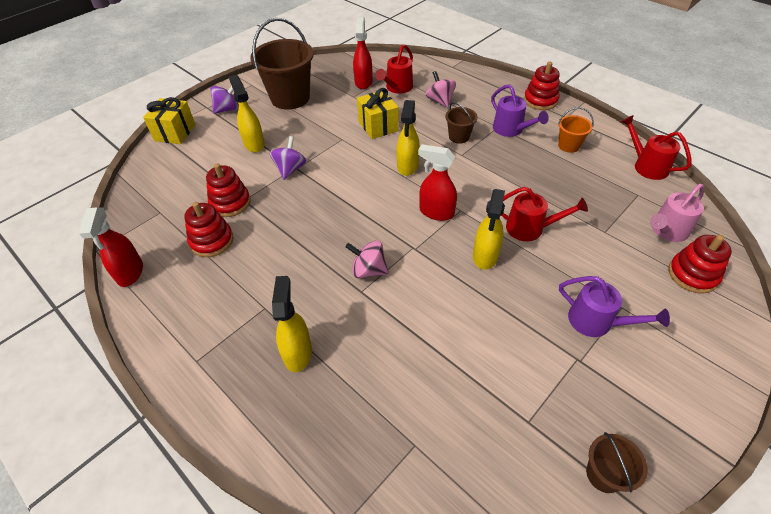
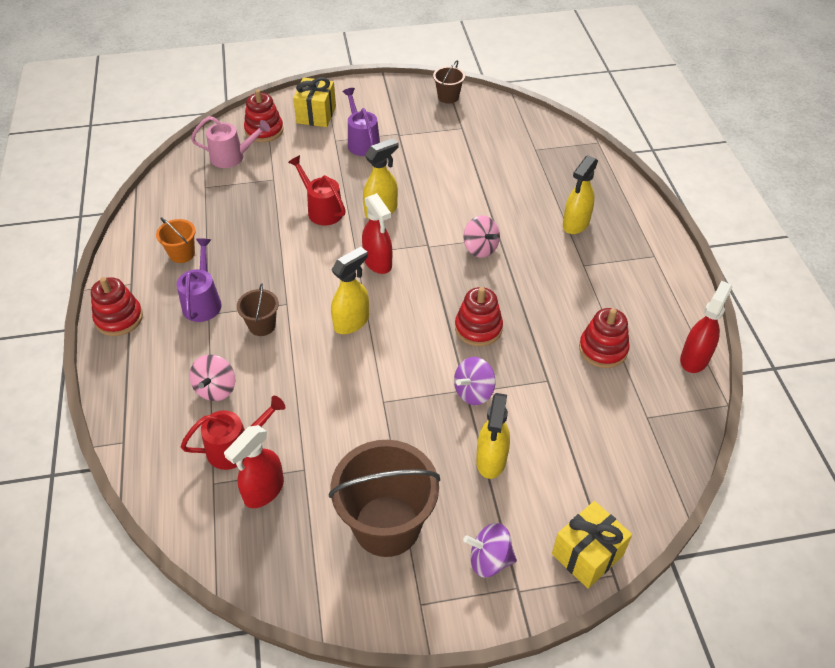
camera: 145 degrees left, 0 degrees up
red stacking toy [206,163,251,217] -> red stacking toy moved to [455,287,503,346]
yellow gift [357,88,399,139] -> yellow gift moved to [293,77,336,127]
red watering can [621,115,691,180] -> none

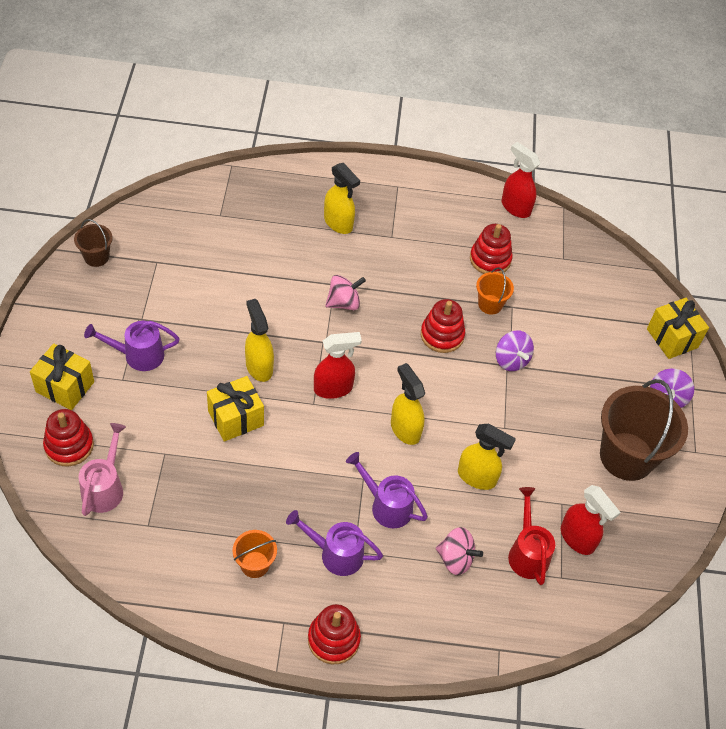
camera: 80 degrees left, 5 degrees up
brown bucket [237,283,279,336] -> purple watering can [346,452,428,528]
red watering can [288,155,346,226] -> yellow gift [207,376,264,442]
yellow spray bottle [476,393,510,479] -> yellow spray bottle moved to [458,424,516,490]
none -> orange bucket [476,267,514,315]

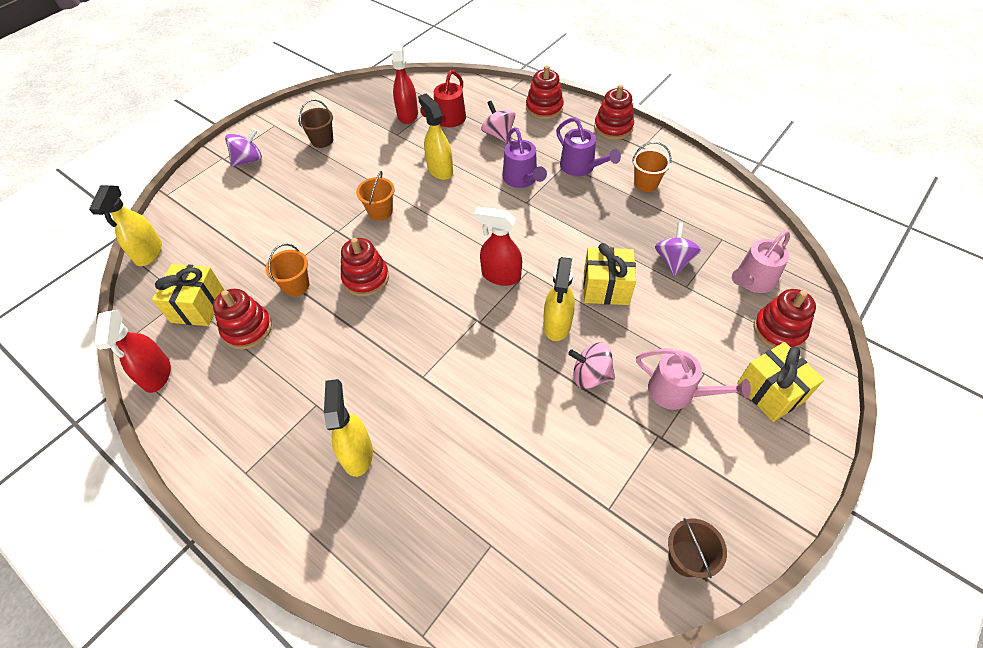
camera: 140 degrees left, 0 degrees up
purple watering can [84,321,180,371] -> pink watering can [636,348,751,410]
pink spinning top [325,275,366,310] -> pink spinning top moved to [568,342,615,389]
yellow spray bottle [391,363,425,445] -> yellow spray bottle moved to [89,185,162,266]
purple spinning top [496,330,534,371] -> purple spinning top moved to [655,222,701,276]
brown bucket [600,379,688,481] -> brown bucket [298,99,333,148], size x0.48
yellow gift [647,298,709,359] -> yellow gift moved to [152,264,224,326]
none -> orange bucket [356,171,395,221]
none -> red stacking toy [526,65,564,120]

